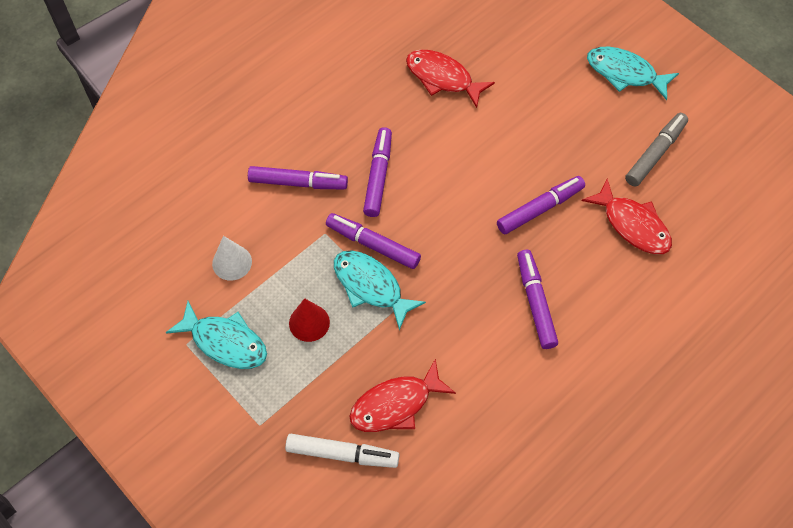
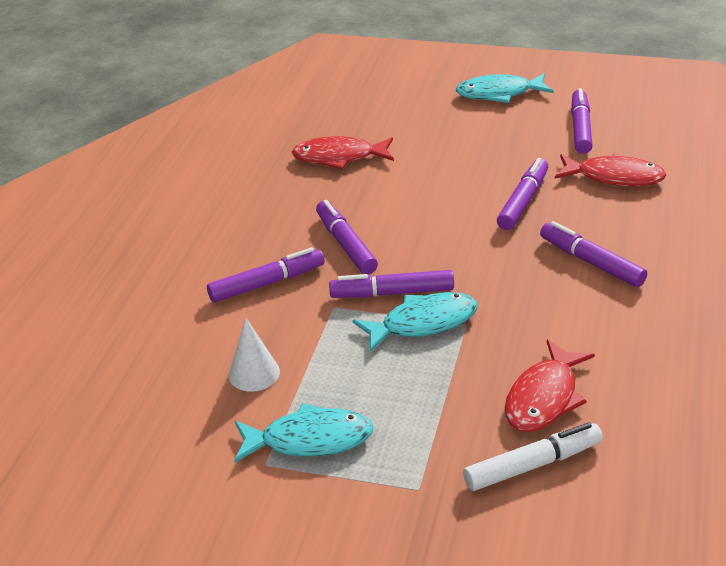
camera: 30 degrees left, 25 degrees down
red cone [289,298,330,342] -> none
turquoise fish [334,250,426,330] -> turquoise fish turned 150 degrees clockwise [353,292,478,352]
grey marker [625,113,688,187] -> purple marker [571,88,593,154]

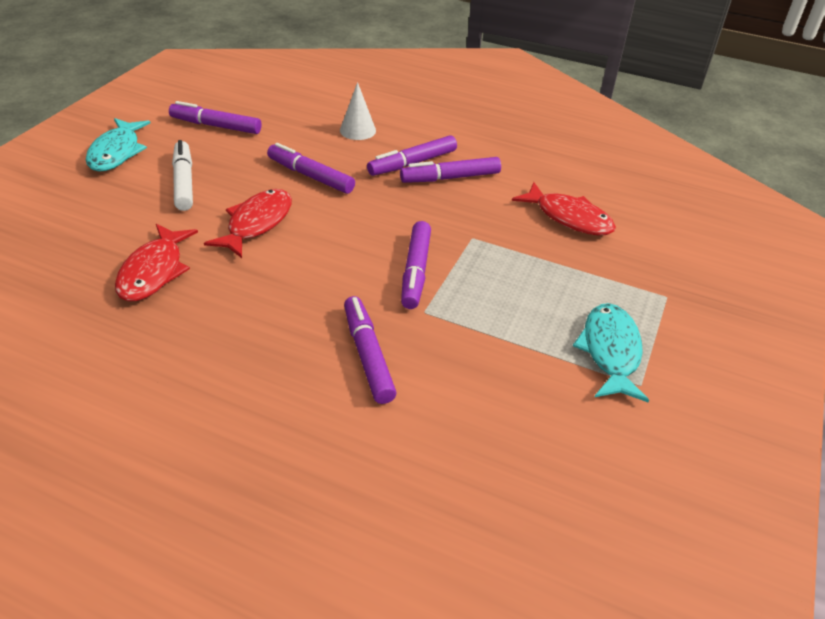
camera: 85 degrees left, 5 degrees up
white cone [229,318,280,392] -> white cone moved to [340,82,376,140]
purple marker [316,200,378,274] -> purple marker moved to [400,157,501,183]
turquoise fish [353,292,478,352] -> none
white marker [463,423,603,491] -> white marker moved to [172,140,193,211]
red fish [555,153,666,186] -> red fish moved to [204,189,292,258]

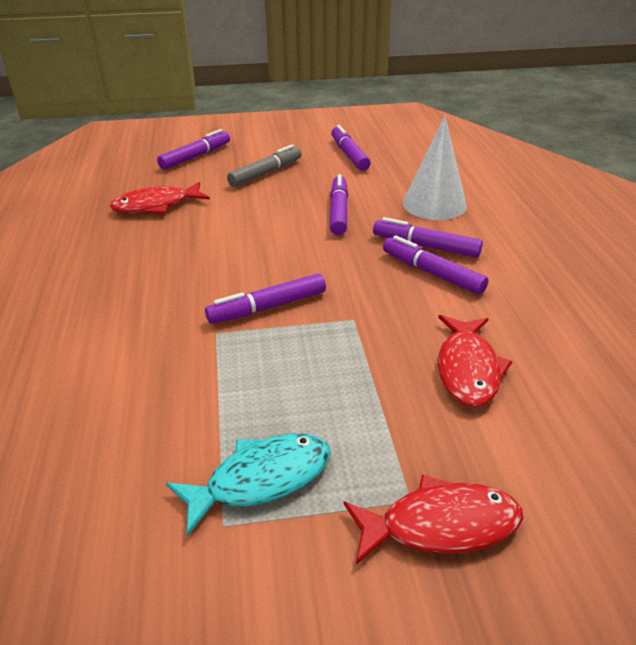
camera: 60 degrees right, 5 degrees down
turquoise fish [86,118,151,172] -> none
white marker [172,140,193,211] -> grey marker [227,144,301,187]
red fish [204,189,292,258] -> red fish moved to [344,475,523,565]
white cone [340,82,376,140] -> white cone [403,116,467,220], size x1.68
purple marker [344,296,396,404] -> purple marker moved to [157,129,230,170]

